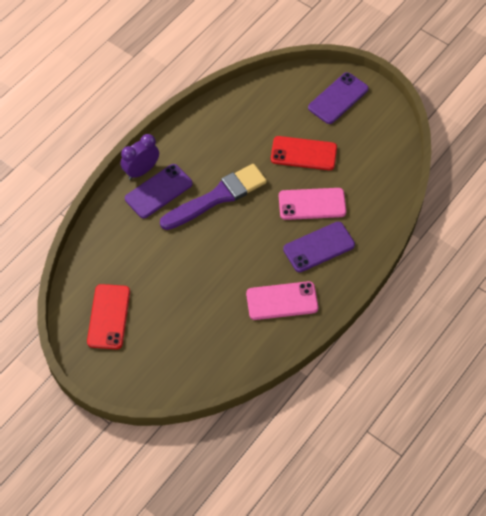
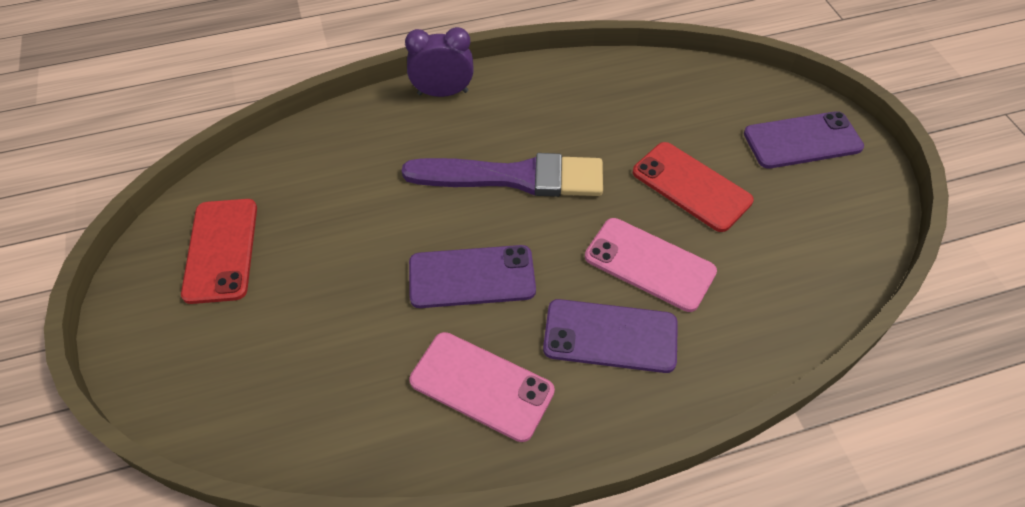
camera: 35 degrees right, 5 degrees down
red phone [87,284,130,349] -> red phone turned 45 degrees counterclockwise [181,199,257,304]
purple phone [125,164,193,218] -> purple phone moved to [409,245,536,308]

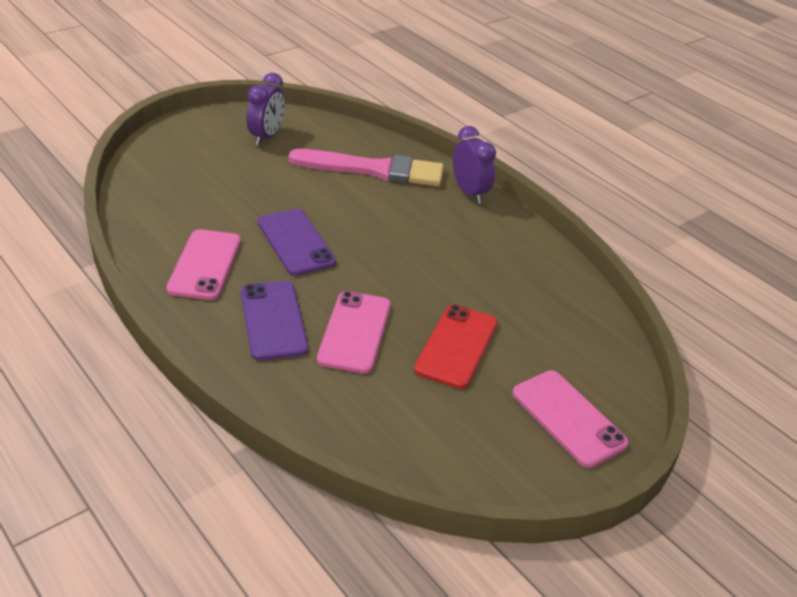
camera: 65 degrees right, 15 degrees down
red phone [181,199,257,304] -> purple clock [246,73,285,145]
purple brush [402,153,603,197] -> none
purple phone [744,111,864,169] -> pink phone [512,370,629,468]
none -> pink brush [289,149,444,186]

